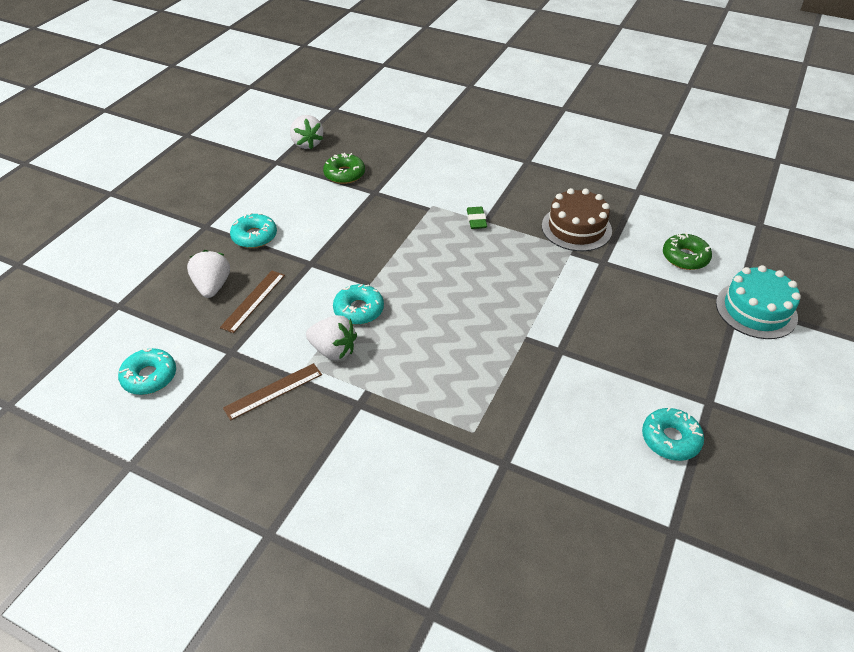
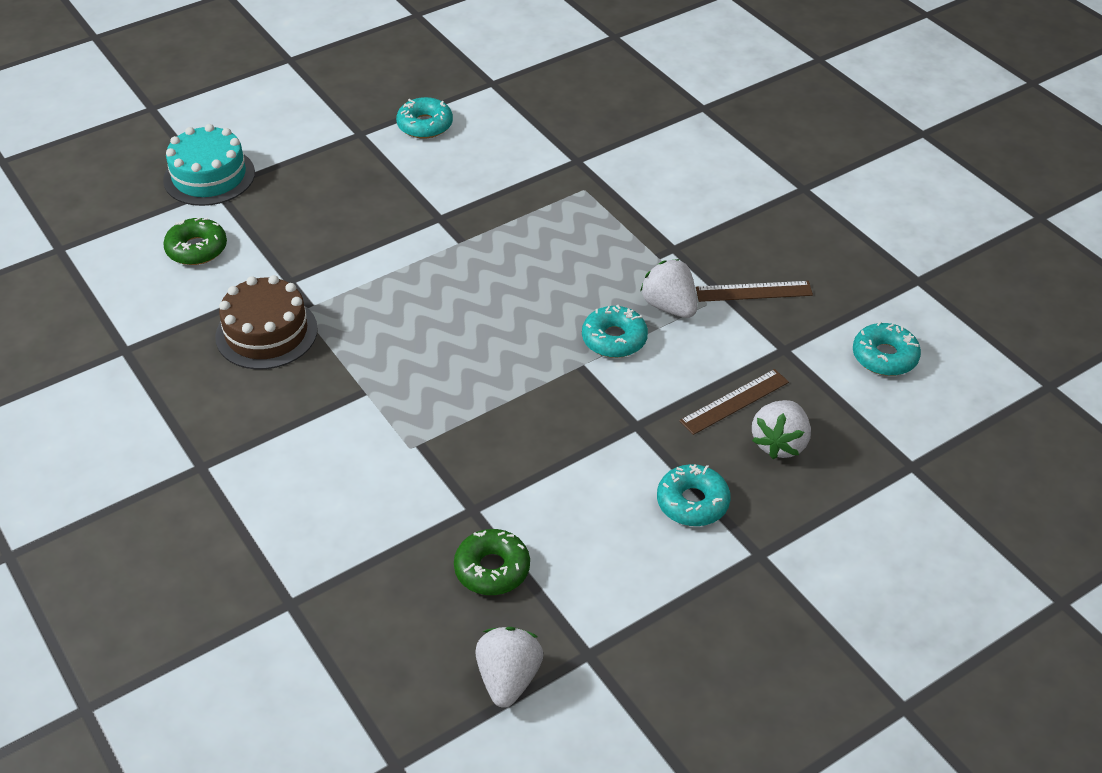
camera: 150 degrees left, 0 degrees up
green eraser [467,207,487,229] -> none

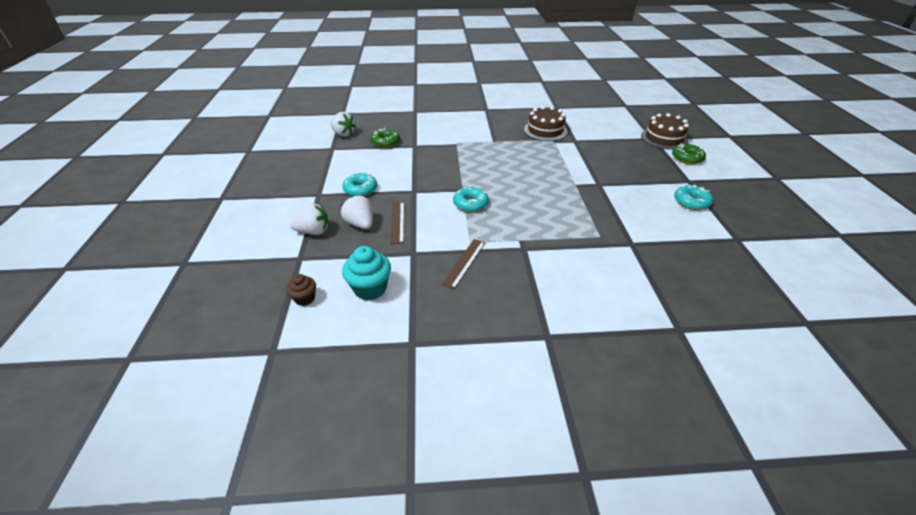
camera: 120 degrees right, 5 degrees down
turquoise cake [163,124,255,206] -> brown cake [641,113,689,150]
green donut [163,217,227,265] -> green donut moved to [672,143,706,164]
white strawberry [640,259,697,318] -> white strawberry moved to [290,203,329,235]
turquoise donut [853,321,921,376] -> turquoise cupcake [342,246,391,300]
none -> brown cupcake [286,274,316,306]

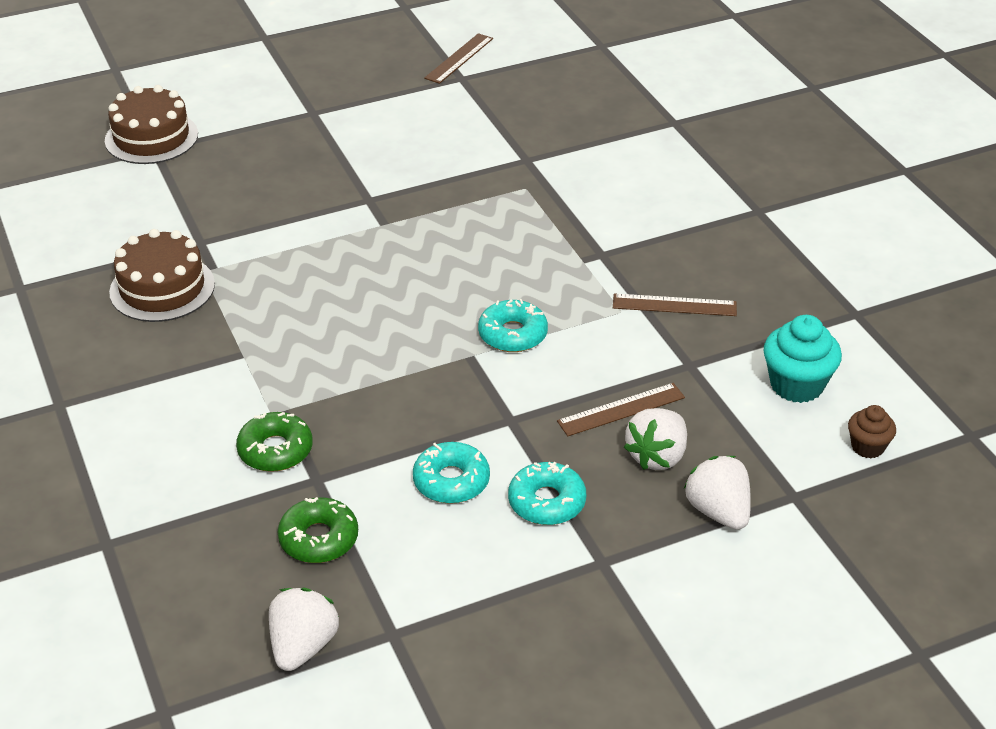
camera: 110 degrees left, 0 degrees up
green donut [672,143,706,164] -> green donut moved to [236,412,313,472]
turquoise donut [674,185,713,210] -> turquoise donut moved to [413,442,490,504]
none -> brown ruler [424,33,493,84]

